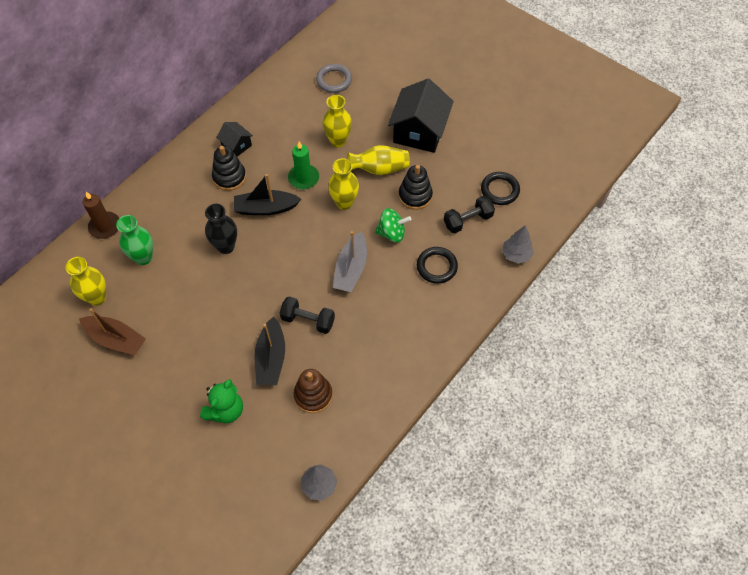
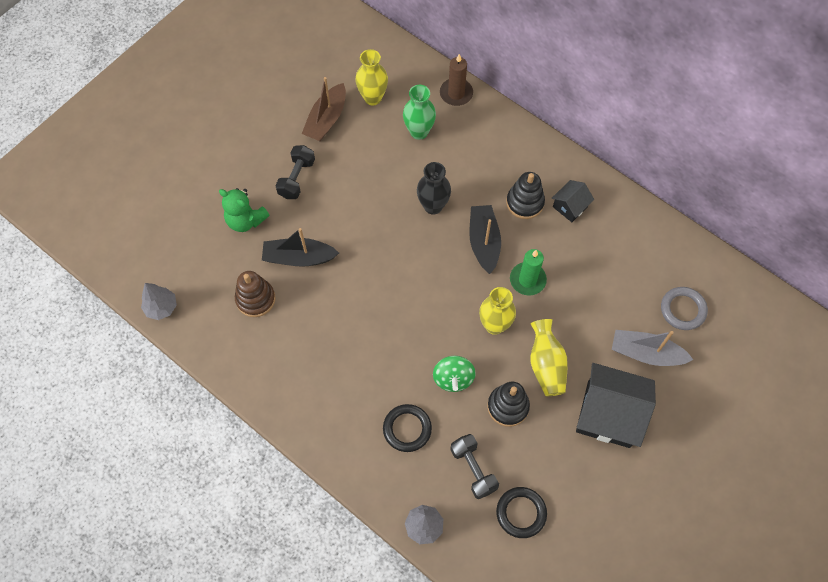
camera: 90 degrees right, 5 degrees up
black dumbbell [280,296,335,334] -> black dumbbell moved to [275,145,315,199]
yellow vase [323,95,352,147] -> none
grey boat [333,231,367,292] -> grey boat moved to [612,330,693,366]

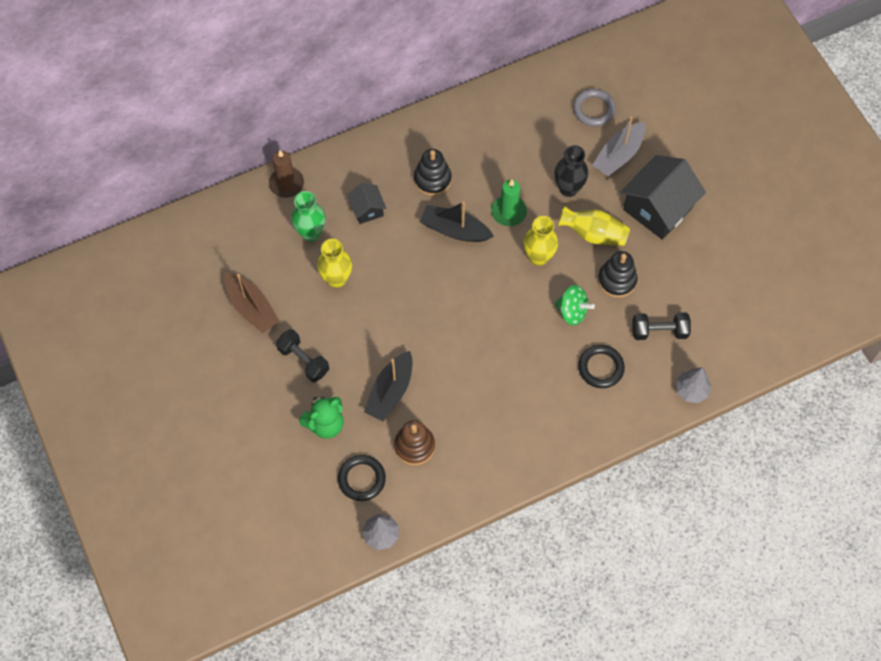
camera: 65 degrees left, 0 degrees up
yellow vase [355,49,388,106] -> yellow vase moved to [317,239,352,288]
black vase [417,162,451,215] -> black vase moved to [554,145,588,197]
black ring [496,487,547,538] -> black ring moved to [338,455,386,501]
black house [552,180,594,222] -> black house moved to [347,183,387,224]

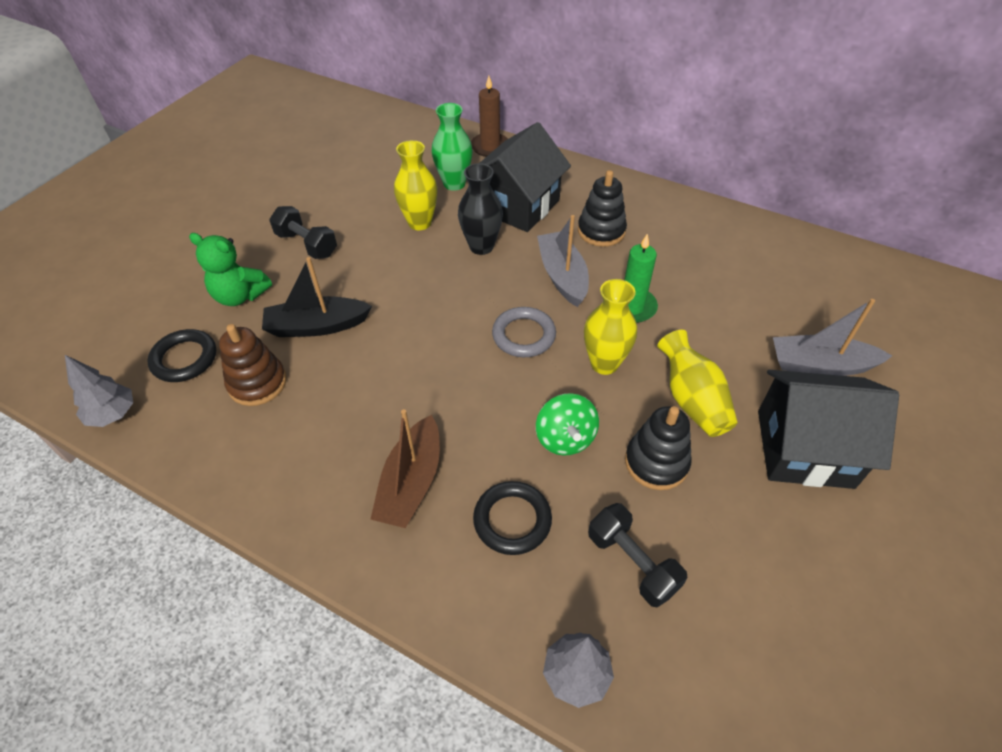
camera: 55 degrees right, 15 degrees down
brown boat [224,273,279,333] -> brown boat moved to [370,409,440,528]
black dumbbell [276,329,329,382] -> black dumbbell turned 60 degrees counterclockwise [269,206,337,259]
black house [347,183,387,224] -> black house [480,122,571,232], size x1.99
black boat [420,202,494,242] -> grey boat [537,215,589,307]
black vase [554,145,588,197] -> black vase moved to [458,163,503,255]
grey ring [573,89,616,127] -> grey ring moved to [492,307,556,357]

